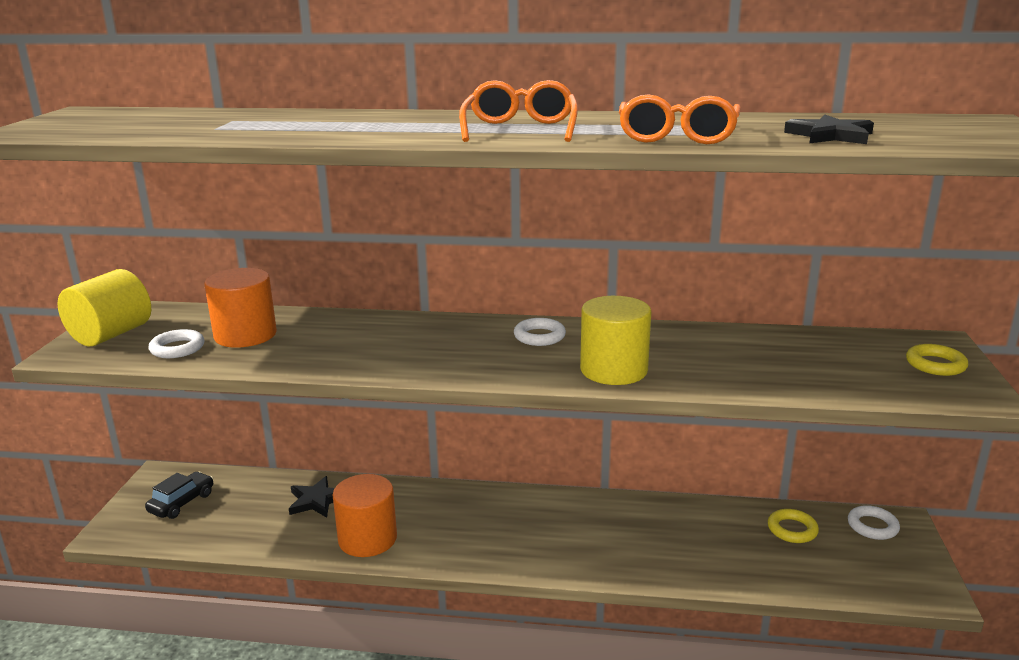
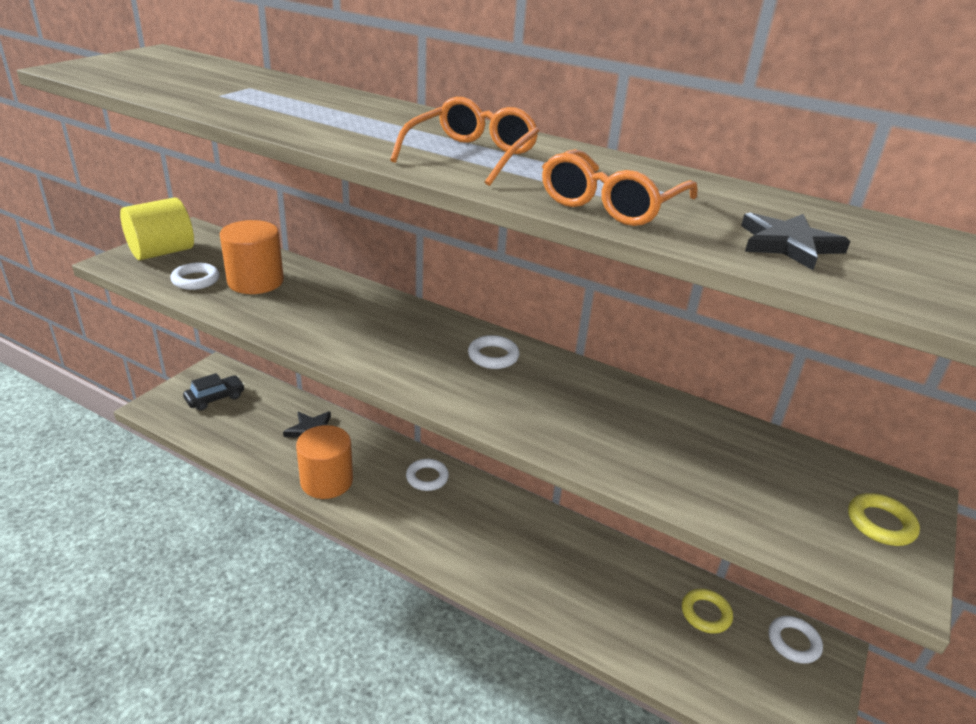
camera: 20 degrees right, 10 degrees up
yellow cylinder [580,296,651,385] -> none
none -> white ring [406,459,449,491]

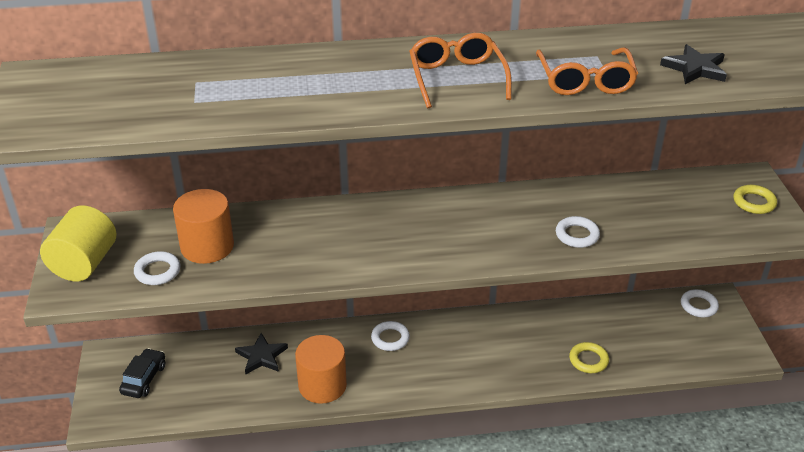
camera: 35 degrees left, 5 degrees up
white ring [468,335,519,369] -> white ring moved to [556,216,600,248]
yellow ring [682,589,733,634] -> yellow ring moved to [569,342,609,373]

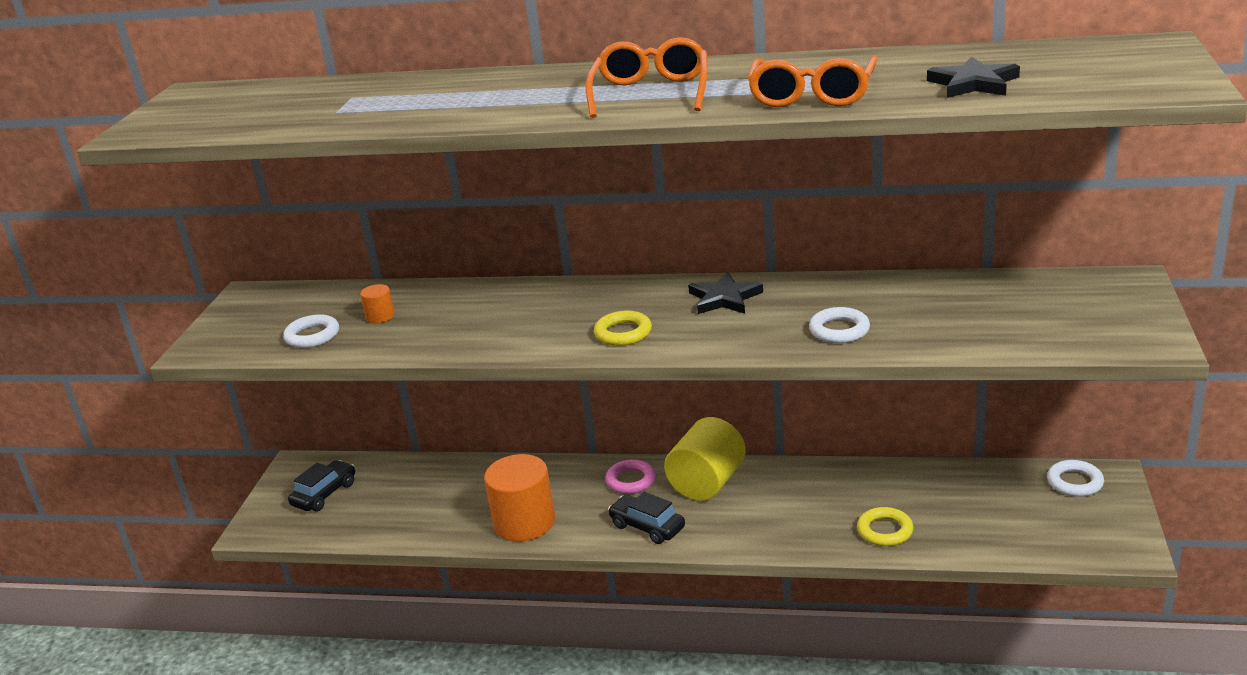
camera: 20 degrees right, 10 degrees down
yellow cylinder [40,205,116,281] -> yellow cylinder moved to [664,417,746,501]
orange cylinder [173,189,234,264] -> orange cylinder [360,284,395,323], size x0.45
black star [235,333,288,374] -> black star moved to [688,272,763,314]
white ring [371,321,410,351] -> pink ring [605,459,656,494]
yellow ring [734,185,777,214] -> yellow ring moved to [594,311,652,346]
none -> black car [608,492,685,544]

